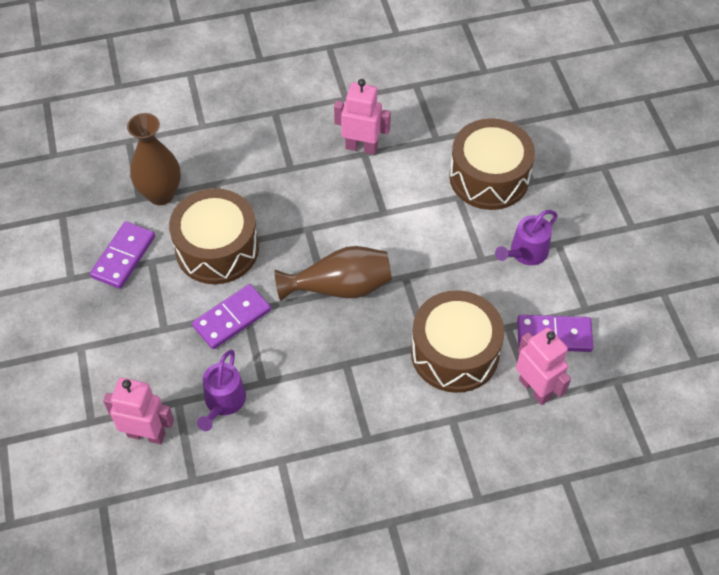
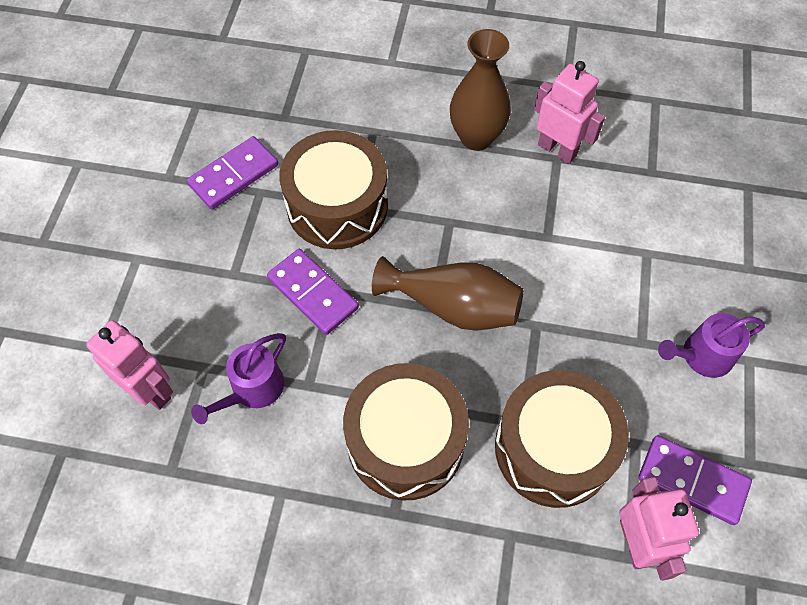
camera: 25 degrees right, 5 degrees up
brown vase [127,113,181,205] -> brown vase moved to [450,29,511,151]
purple domino [192,284,271,349] -> purple domino turned 60 degrees clockwise [267,249,359,335]
brown drum [449,118,535,210] -> brown drum moved to [343,363,469,501]

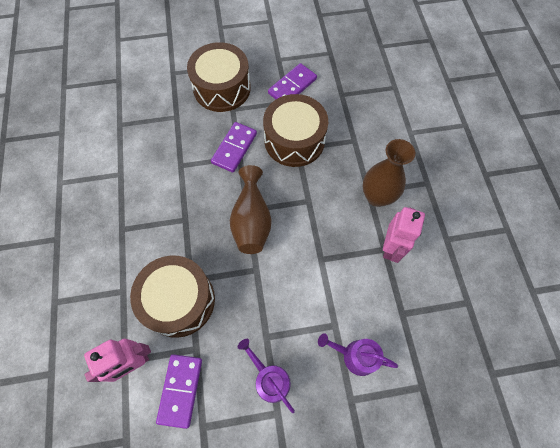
camera: 70 degrees right, 5 degrees up
pink robot [86,320,173,410] -> none
purple domino [187,136,278,209] -> purple domino turned 75 degrees counterclockwise [268,63,317,99]
purple watering can [191,333,286,424] -> purple watering can moved to [318,333,398,376]
brown drum [343,363,469,501] -> brown drum moved to [187,42,251,112]

